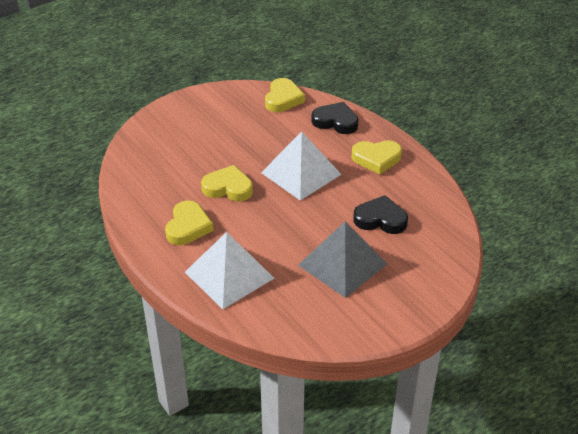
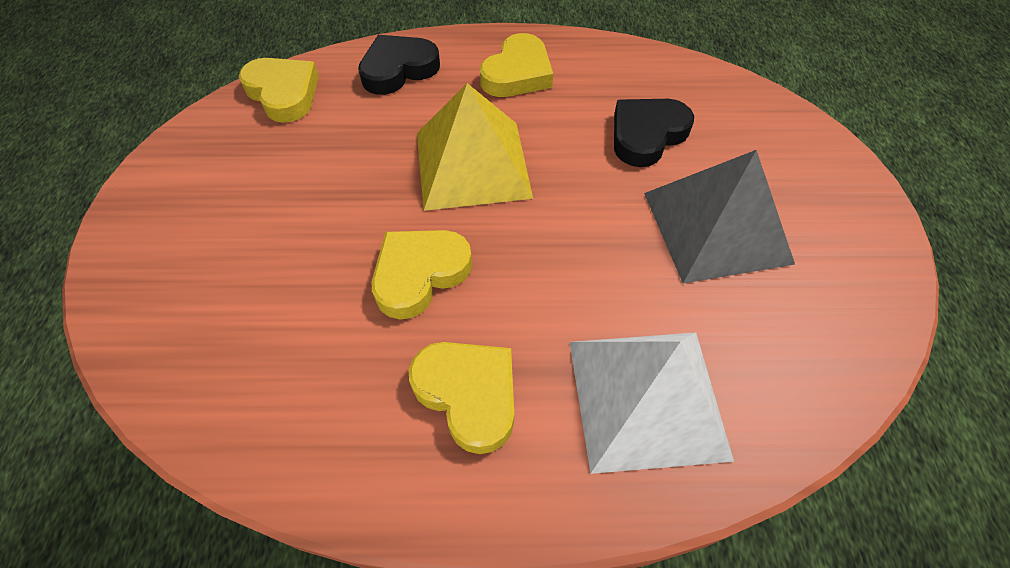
camera: 55 degrees left, 15 degrees up
white pyramid [261,131,342,201] -> yellow pyramid [417,83,533,211]

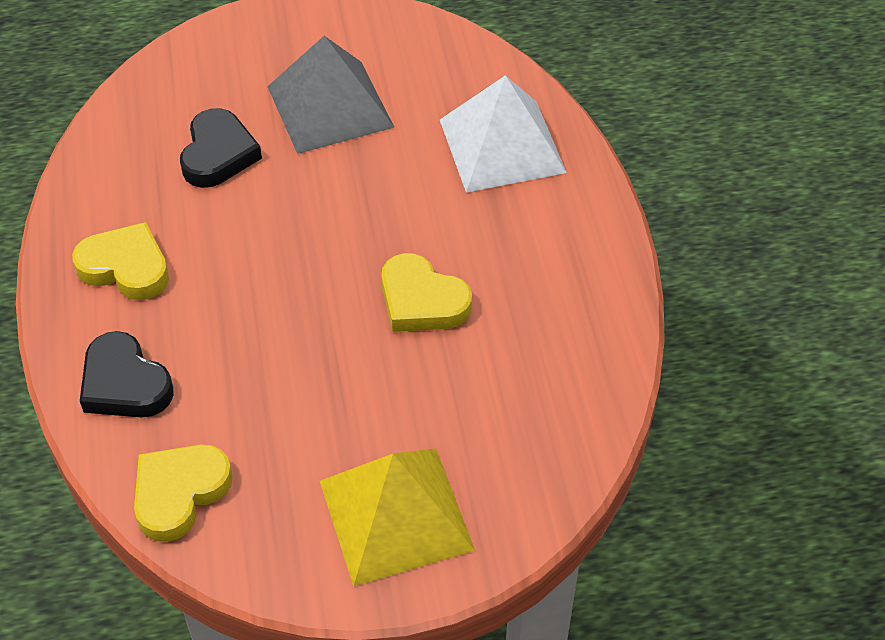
camera: 100 degrees left, 5 degrees down
yellow heart [409,342,514,454] -> none
yellow pyramid [417,83,533,211] -> yellow pyramid moved to [320,448,475,587]
black heart [614,99,694,167] -> black heart turned 120 degrees counterclockwise [180,108,262,188]

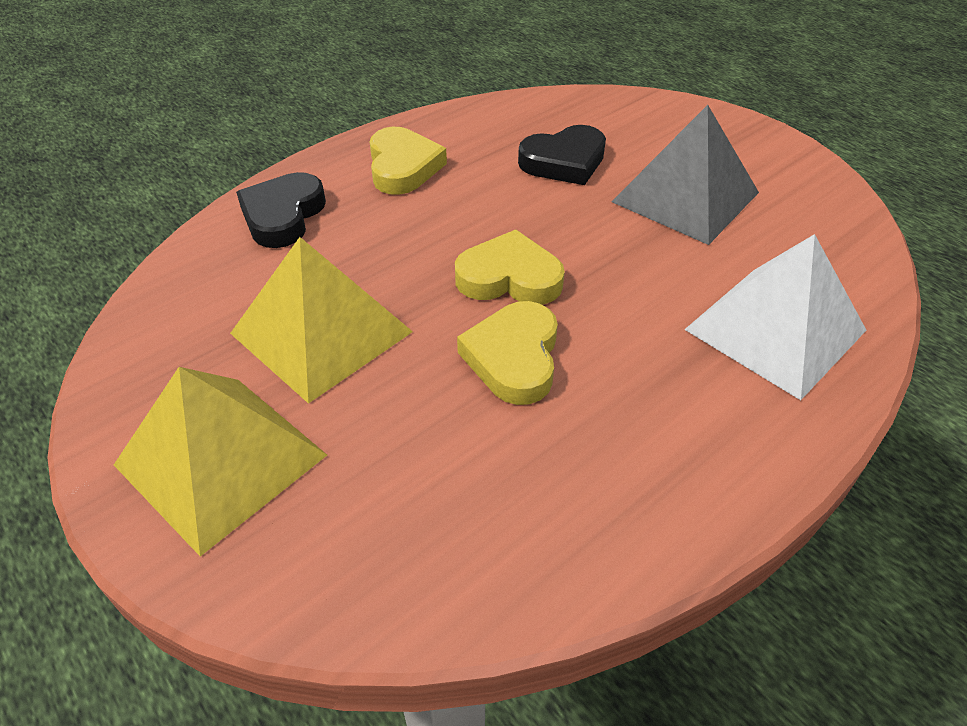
camera: 60 degrees right, 5 degrees down
yellow heart [134,445,233,542] -> yellow heart moved to [455,229,565,305]
none -> yellow pyramid [230,237,413,404]

